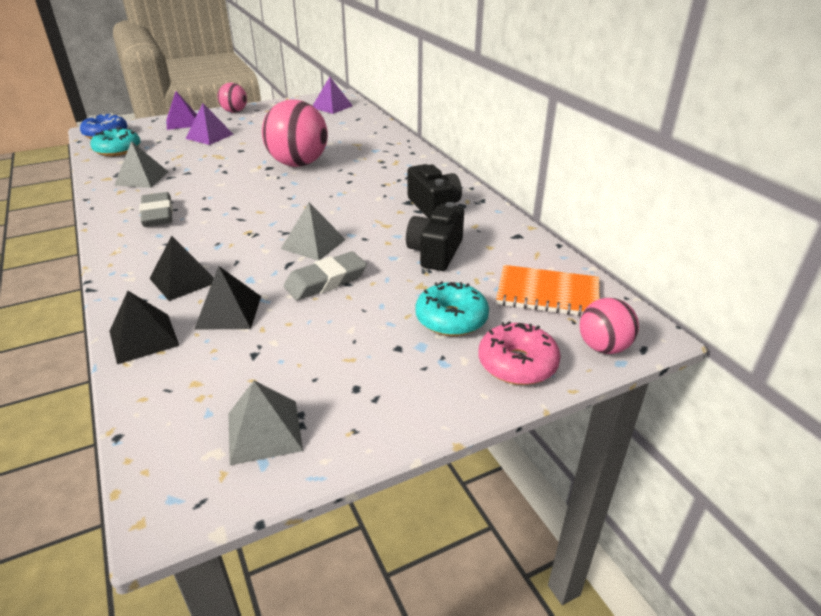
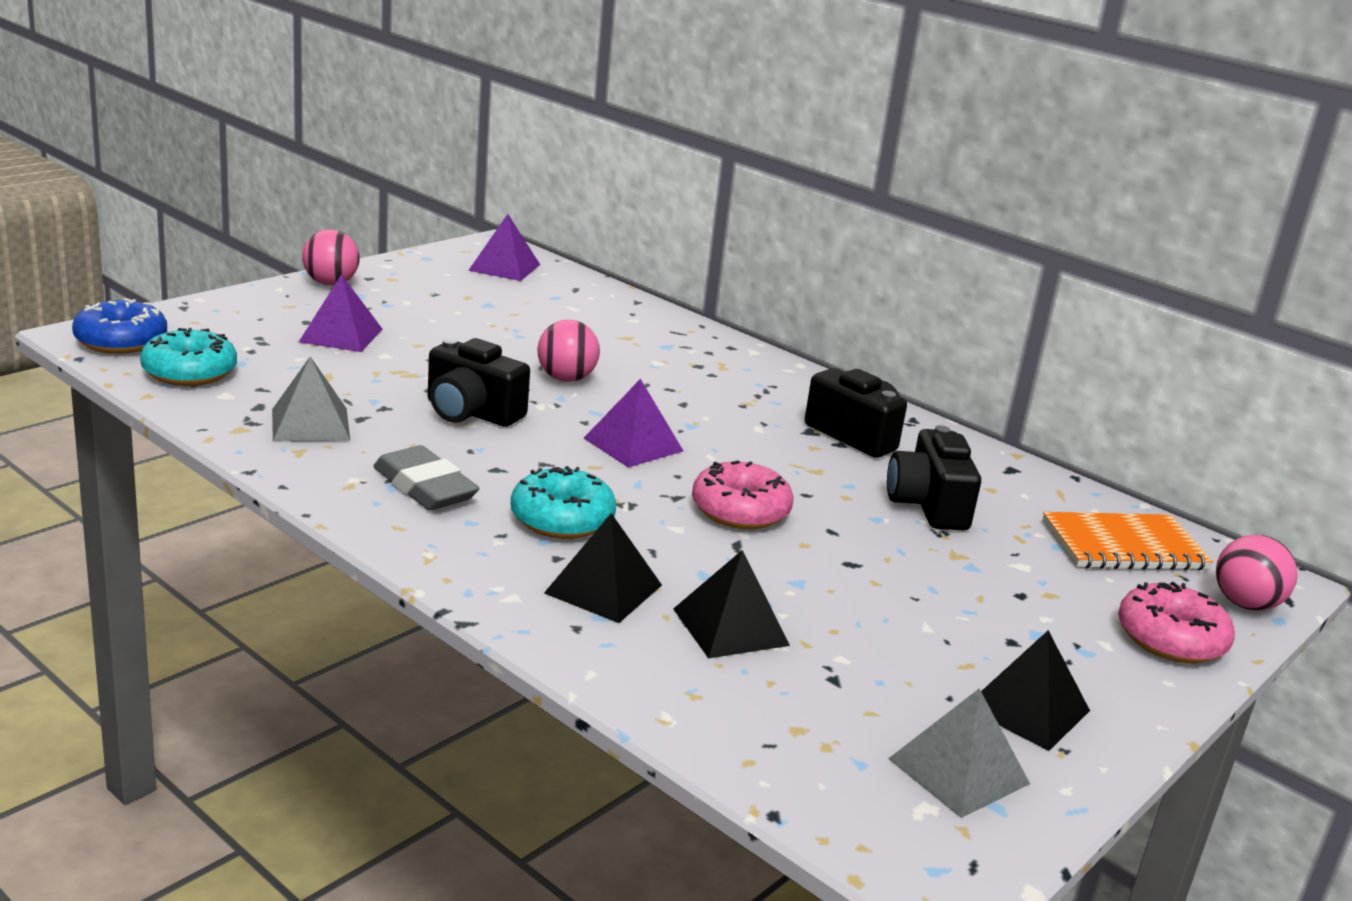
camera: 25 degrees left, 10 degrees down
black pyramid [109,291,180,364] -> black pyramid moved to [981,630,1090,751]
purple pyramid [166,91,197,130] -> purple pyramid moved to [584,379,683,467]
pink ball [262,99,328,167] -> pink ball [537,320,600,382], size x0.54
grey pyramid [281,202,346,260] -> pink donut [692,460,793,529]
grey eraser [284,252,367,300] -> none
turquoise donut [415,281,489,336] -> turquoise donut moved to [511,466,617,539]
none -> black camera [428,338,530,427]

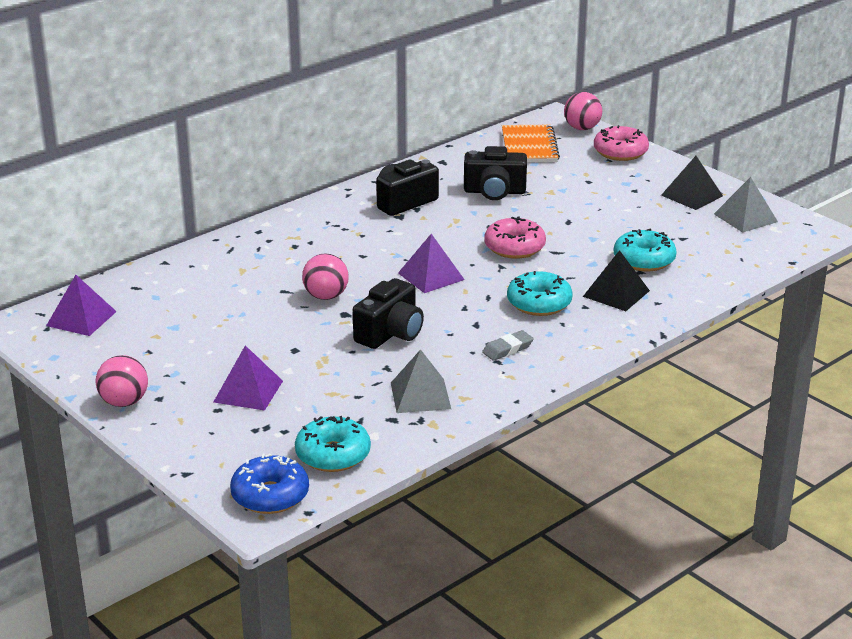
camera: 80 degrees left, 5 degrees up
grey eraser [373,445,479,510] -> grey eraser [482,330,534,361], size x0.62
black pyramid [673,550,790,658] -> turquoise donut [614,229,677,272]

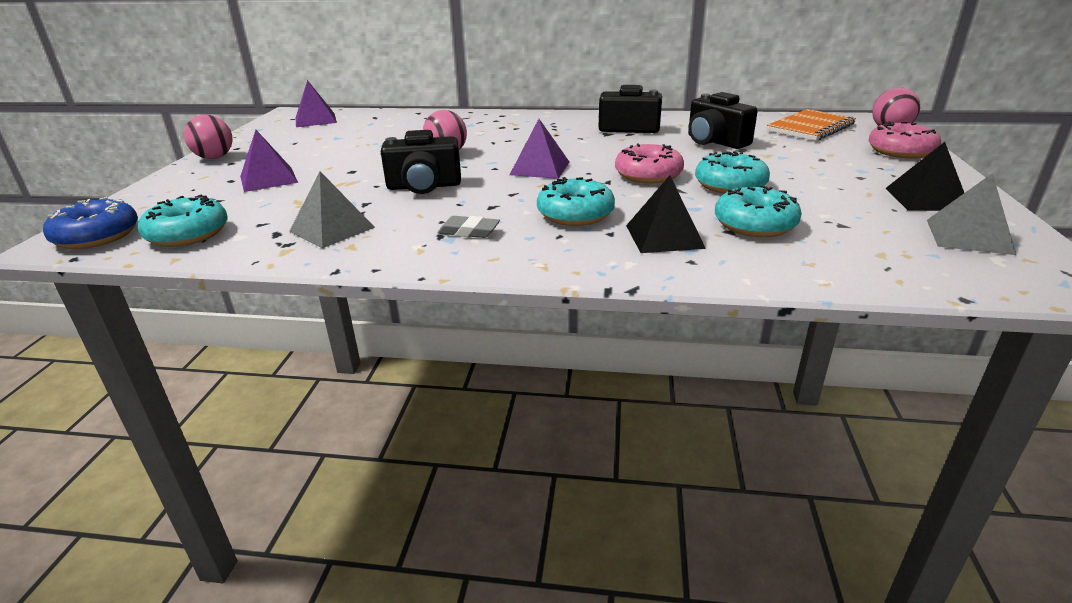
camera: 50 degrees right, 0 degrees up
none -> turquoise donut [695,151,770,194]

